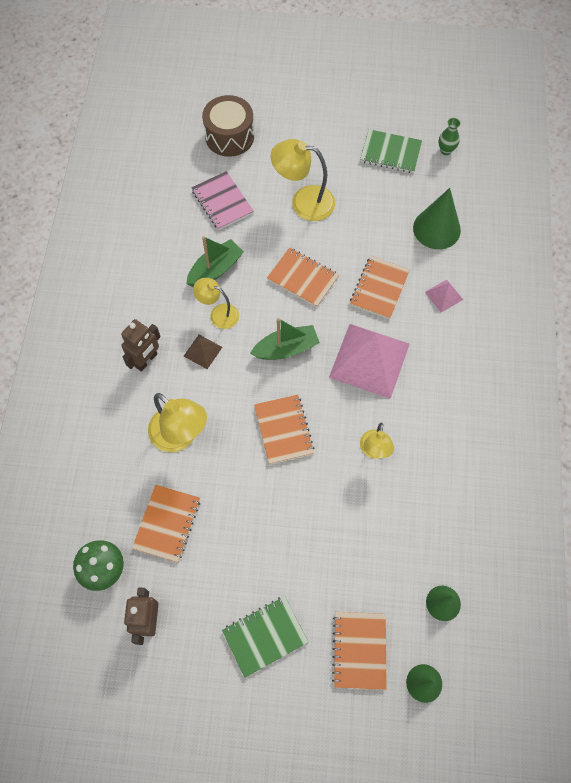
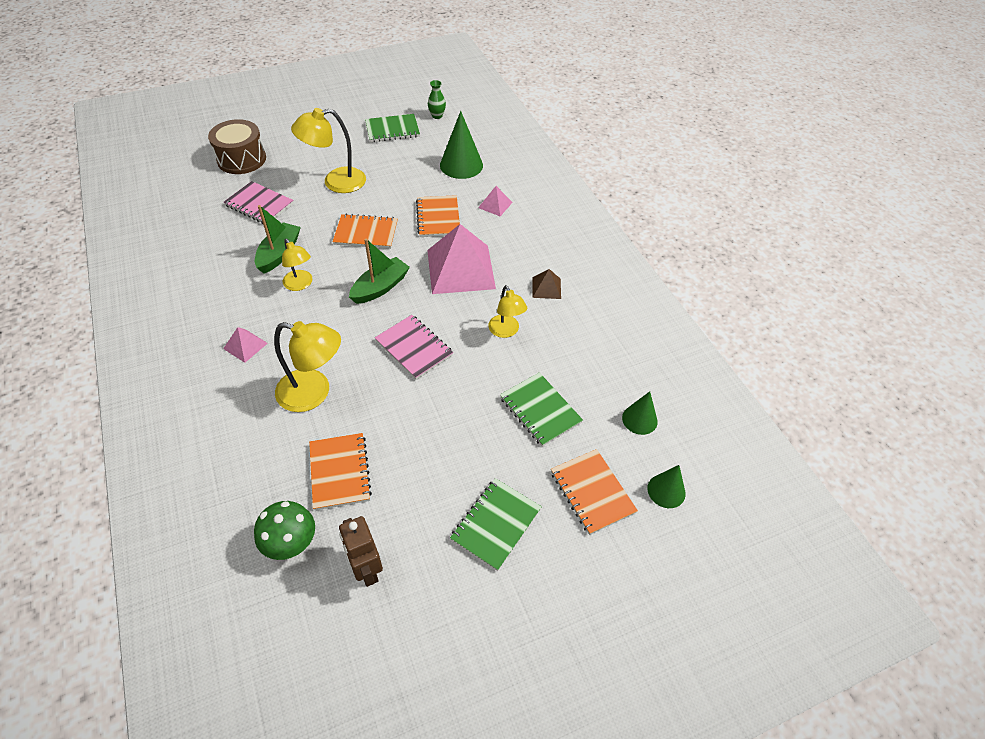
camera: 30 degrees left, 15 degrees down
brown robot [121,319,160,372] -> pink pyramid [223,327,268,363]
brown pyramid [184,335,222,369] -> brown pyramid moved to [532,269,561,299]
yellow lamp [193,278,239,329] -> yellow lamp turned 120 degrees counterclockwise [282,239,312,291]
orange notebook [254,395,314,465] -> pink notebook [375,315,453,380]
none -> green notebook [500,372,583,447]

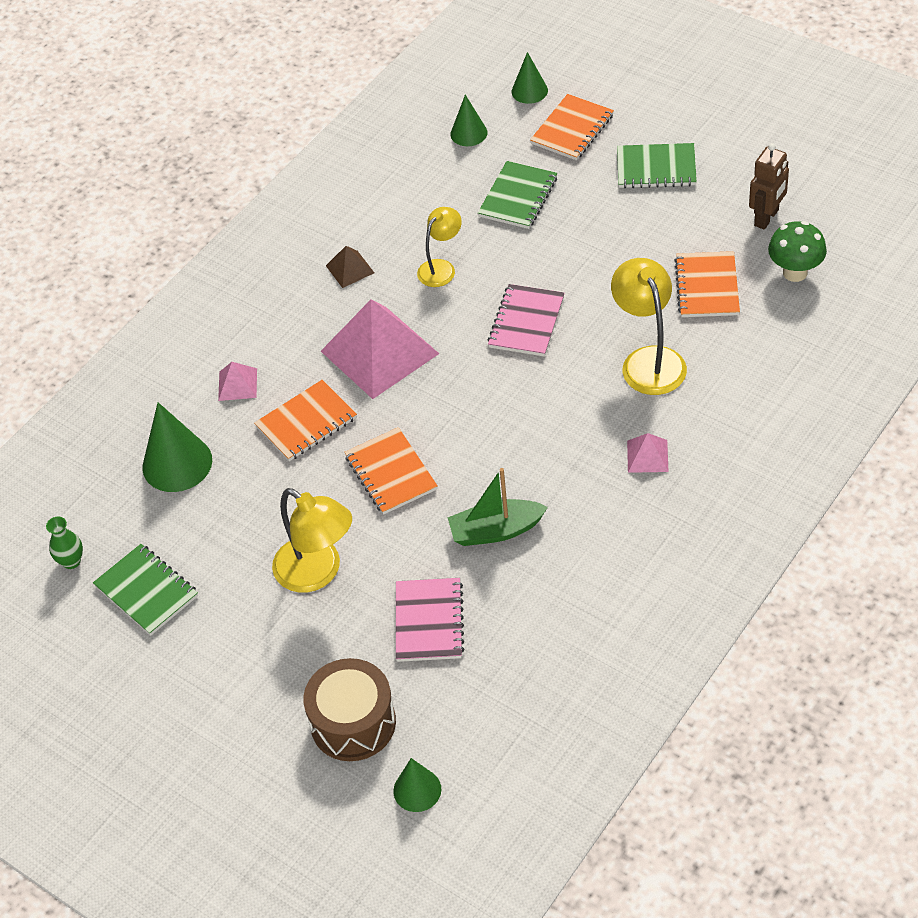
camera: 115 degrees left, 0 degrees up
yellow lamp [282,239,312,291] -> none
orange notebook [309,433,372,510] -> orange notebook turned 45 degrees counterclockwise [674,251,740,317]
green boat [349,239,410,304] -> none
none -> green cone [393,758,441,812]

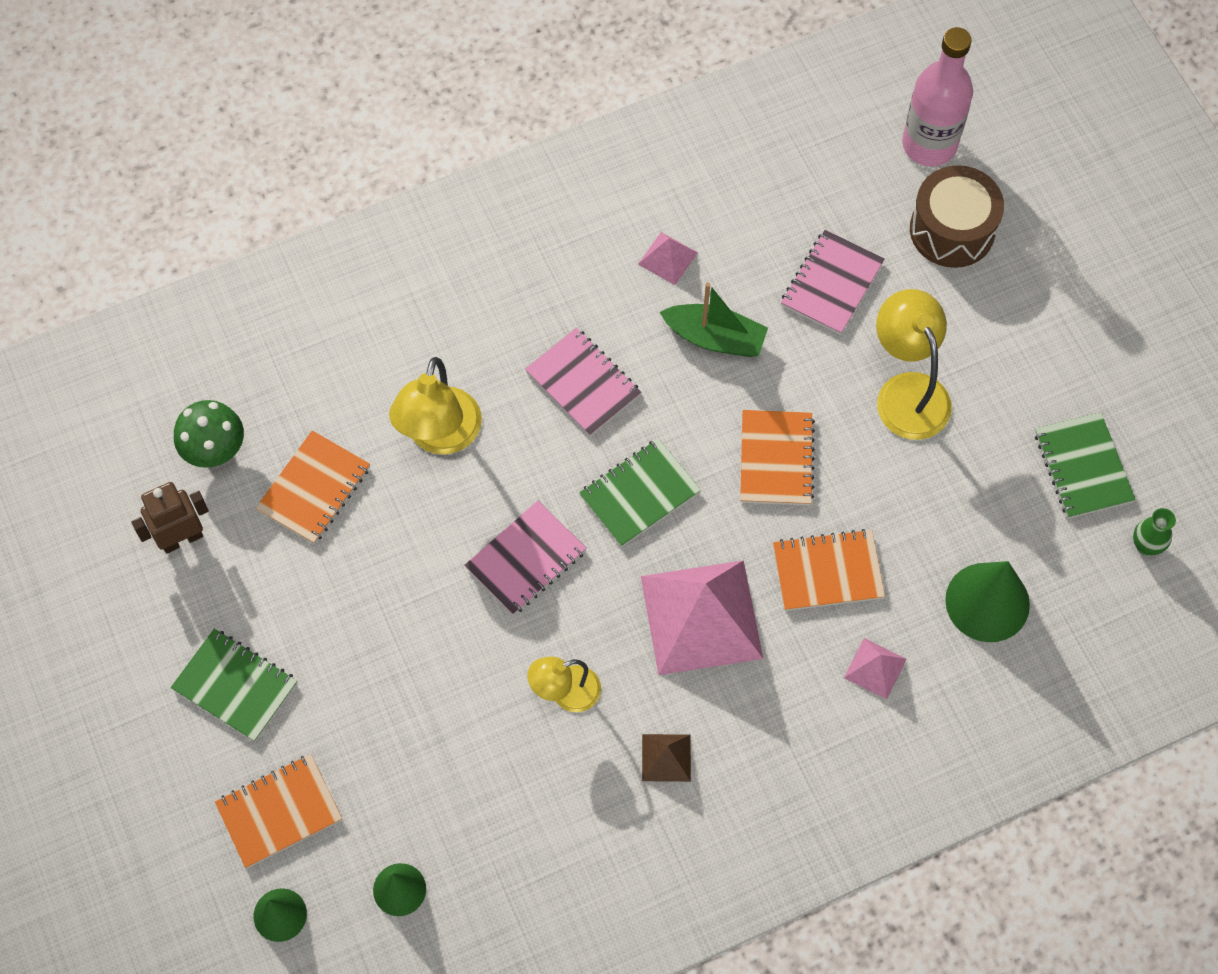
camera: 155 degrees left, 15 degrees up
green cone [393,758,441,812] -> pink bottle [902,27,973,166]
green notebook [478,161,557,229] -> green notebook moved to [579,438,701,547]
pink pyramid [627,433,669,473] -> pink pyramid moved to [638,232,698,285]
none -> pink notebook [525,328,642,437]

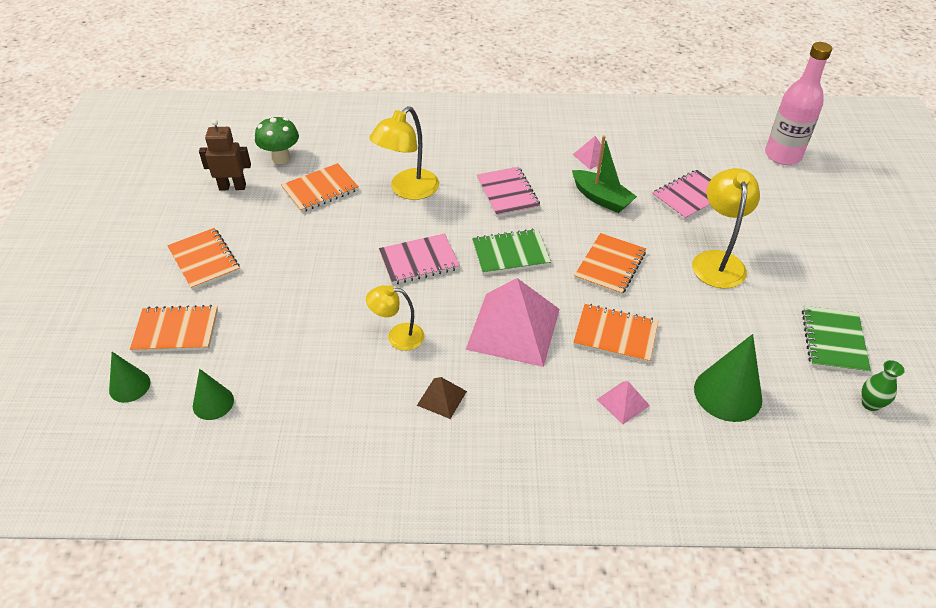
camera: 25 degrees right, 20 degrees down
green notebook [170,629,297,742] -> orange notebook [167,228,240,290]
brown drum [910,165,1004,268] -> none

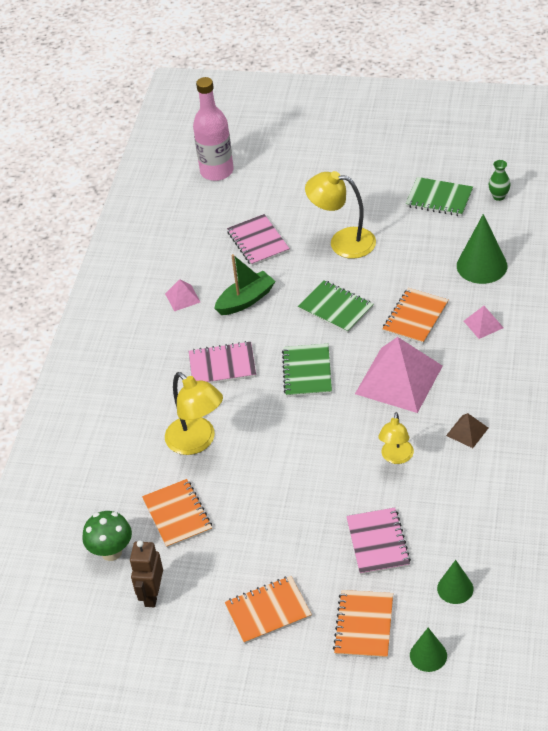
camera: 75 degrees left, 0 degrees up
pink notebook [379,233,460,285] -> pink notebook moved to [346,508,411,575]
orange notebook [574,233,646,296] -> green notebook [298,280,374,333]

